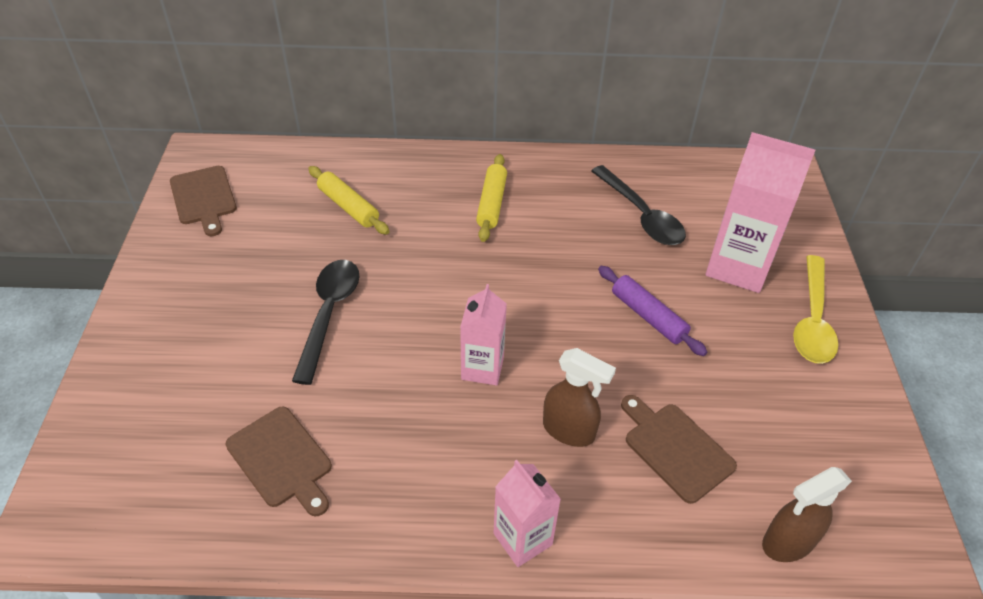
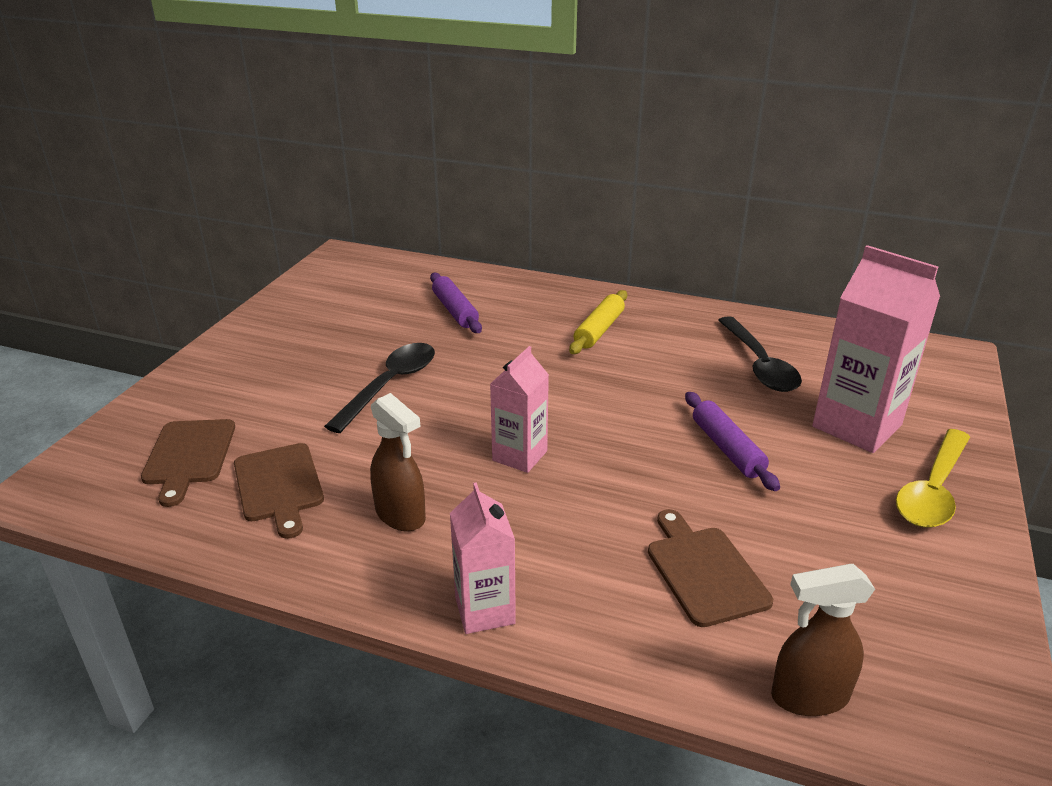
camera: 20 degrees right, 15 degrees down
brown cutting board [170,166,237,236] -> brown cutting board moved to [141,419,235,507]
yellow rolling pin [308,166,390,235] -> purple rolling pin [430,273,482,333]
brown spray bottle [543,348,616,447] -> brown spray bottle moved to [370,393,426,531]

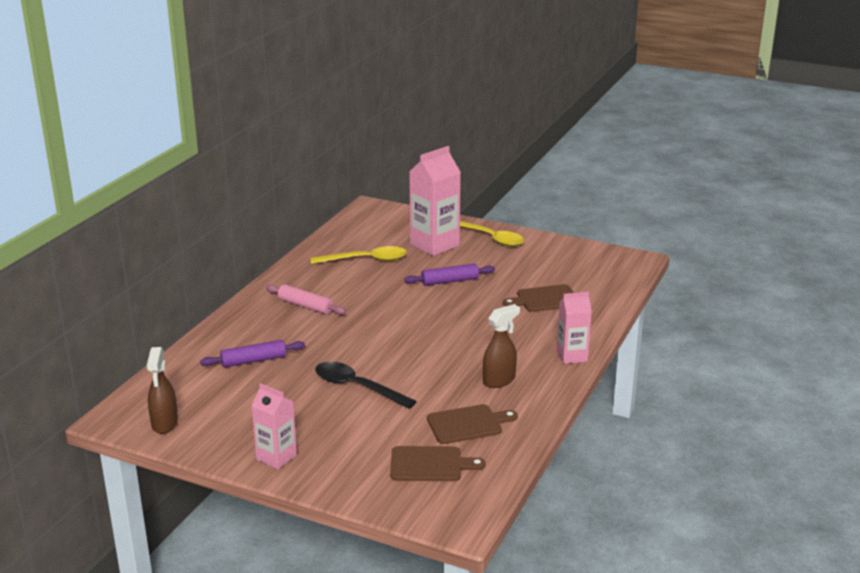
camera: 85 degrees left, 5 degrees down
pink carton [490,346,549,473] -> pink carton moved to [251,383,297,469]
yellow rolling pin [569,290,627,354] -> pink rolling pin [266,284,346,315]
black spoon [718,316,802,392] -> yellow spoon [311,246,407,264]
brown spray bottle [771,564,875,716] -> brown spray bottle moved to [147,347,178,434]

